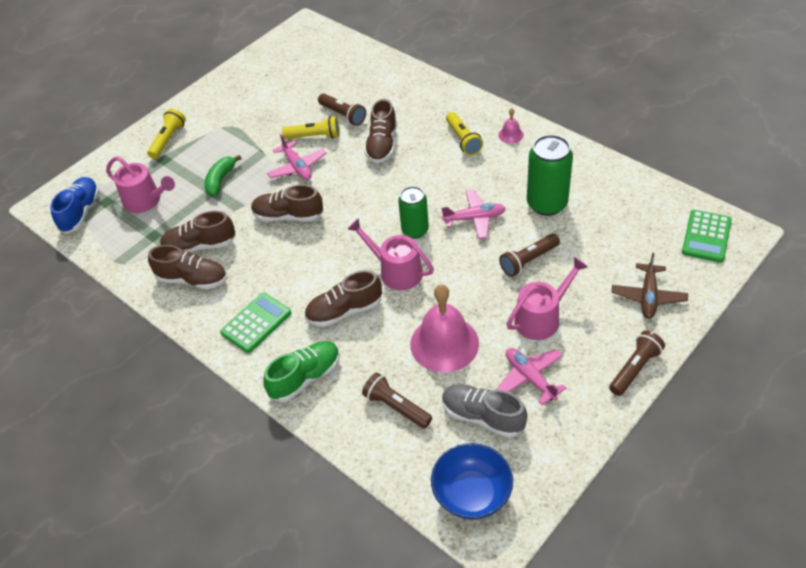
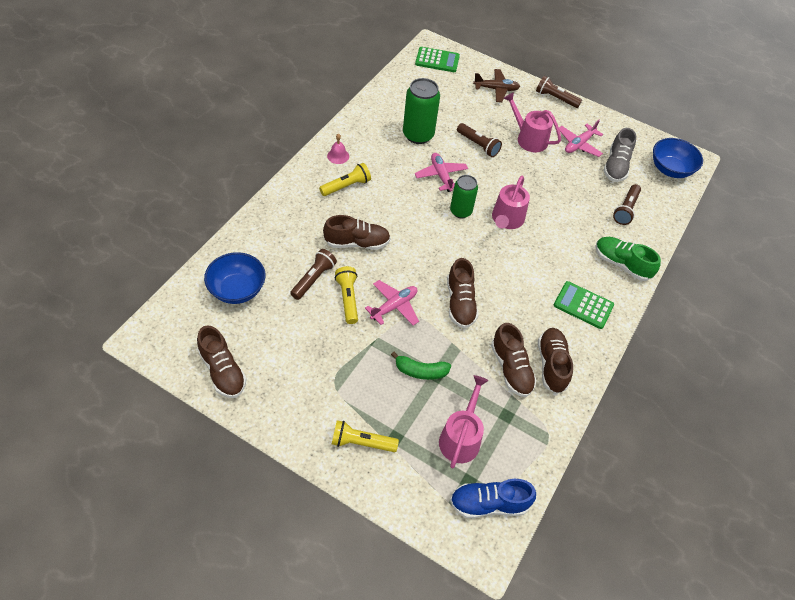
camera: 110 degrees left, 5 degrees up
brown shoe [304,270,382,327] -> brown shoe moved to [197,325,247,398]
pink bell [410,284,479,373] -> none
none -> blue bowl [204,252,266,304]

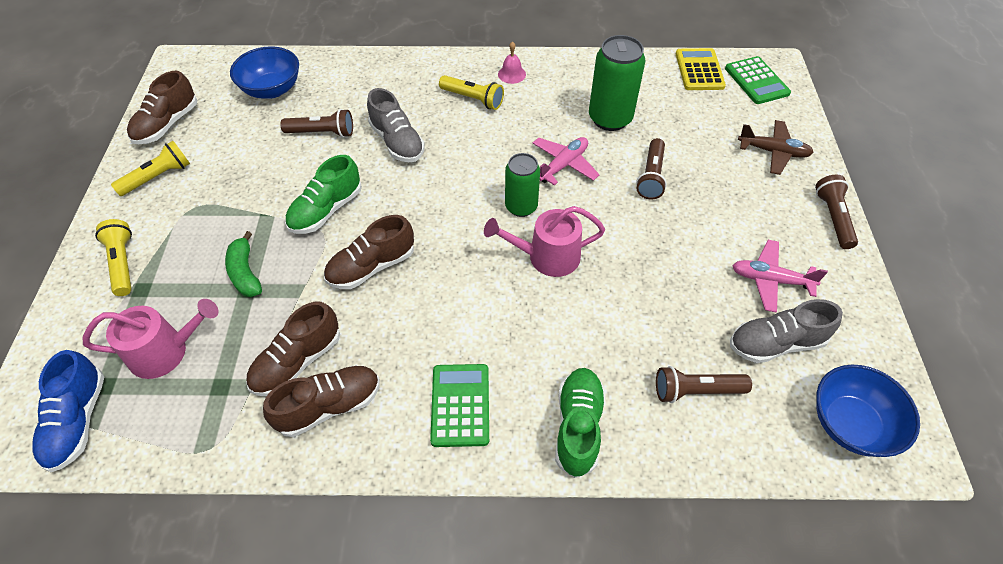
camera: 65 degrees right, 0 degrees up
brown shoe [323,215,391,250] -> grey shoe [367,88,425,162]
yellow flashlight [335,266,358,324] -> yellow flashlight moved to [111,141,190,196]
pink plane [365,280,419,326] -> green shoe [285,155,362,234]
blue shoe [450,479,536,518] -> blue shoe turned 150 degrees counterclockwise [32,350,104,472]
brown plane [473,69,520,102] -> brown plane turned 45 degrees counterclockwise [738,120,814,175]
pink watering can [503,92,561,152] -> none
none -> yellow calculator [676,48,726,90]

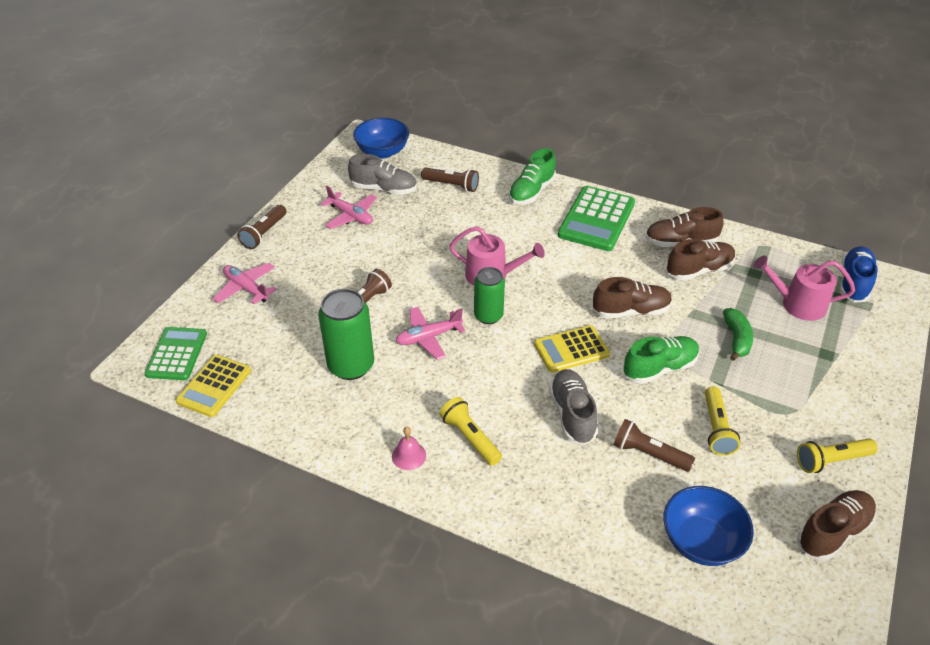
camera: 155 degrees left, 10 degrees down
yellow flashlight [95,219,132,296] -> yellow flashlight moved to [705,386,740,456]
green calculator [430,364,489,447] -> green calculator [558,186,635,251], size x1.51
brown plane [738,120,814,175] -> pink plane [213,263,277,304]
none -> yellow calculator [534,325,610,373]

